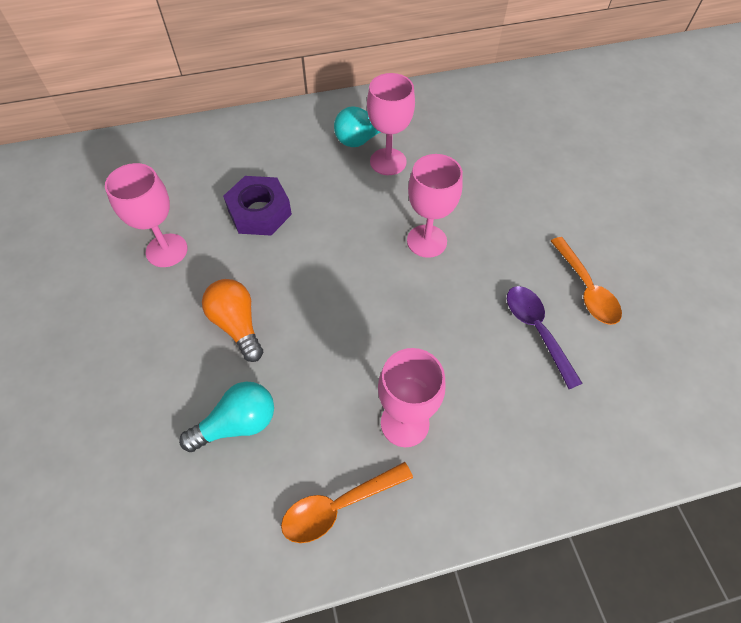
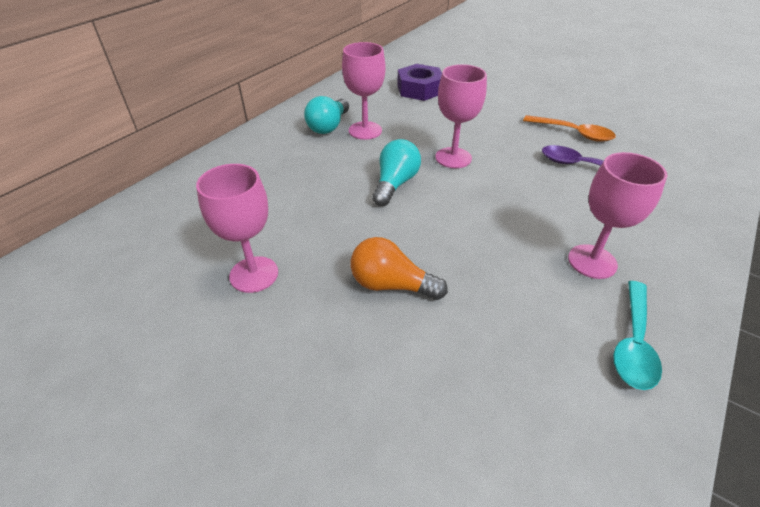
camera: 40 degrees left, 15 degrees down
turquoise light bulb [179,382,274,452] -> turquoise light bulb moved to [372,139,421,206]
purple nut [223,176,292,236] -> purple nut moved to [397,64,442,101]
orange spoon [281,462,413,543] -> turquoise spoon [613,281,662,390]

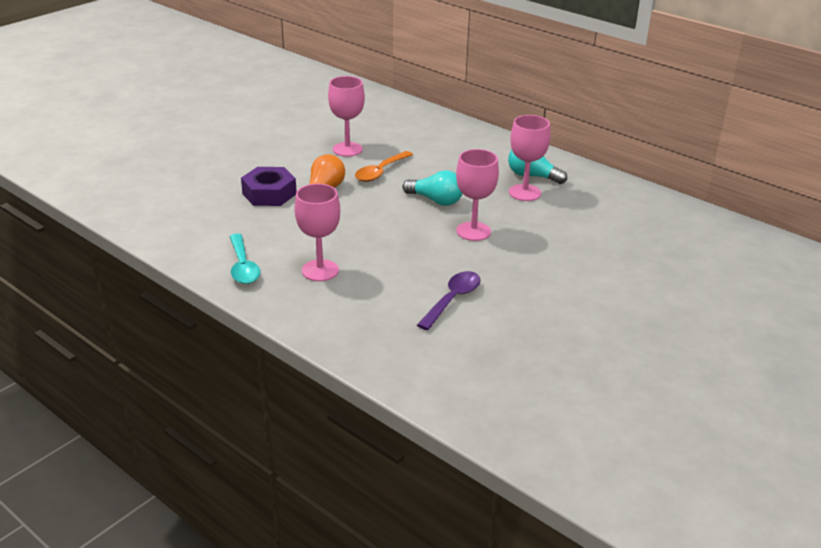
camera: 95 degrees right, 10 degrees down
purple nut [397,64,442,101] -> purple nut moved to [241,167,296,206]
orange spoon [523,115,616,142] -> orange spoon moved to [355,151,413,182]
turquoise spoon [613,281,662,390] -> turquoise spoon turned 135 degrees counterclockwise [229,234,261,284]

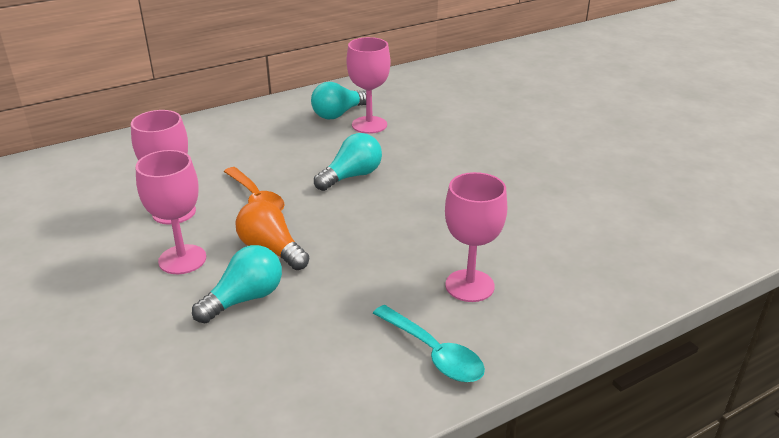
camera: 70 degrees left, 0 degrees up
turquoise spoon [229,234,261,284] -> turquoise spoon turned 45 degrees clockwise [373,305,485,382]
purple nut [241,167,296,206] -> turquoise light bulb [192,245,282,323]
purple spoon [417,271,481,330] -> none
pink goblet [456,149,499,241] -> pink goblet moved to [135,150,206,274]

